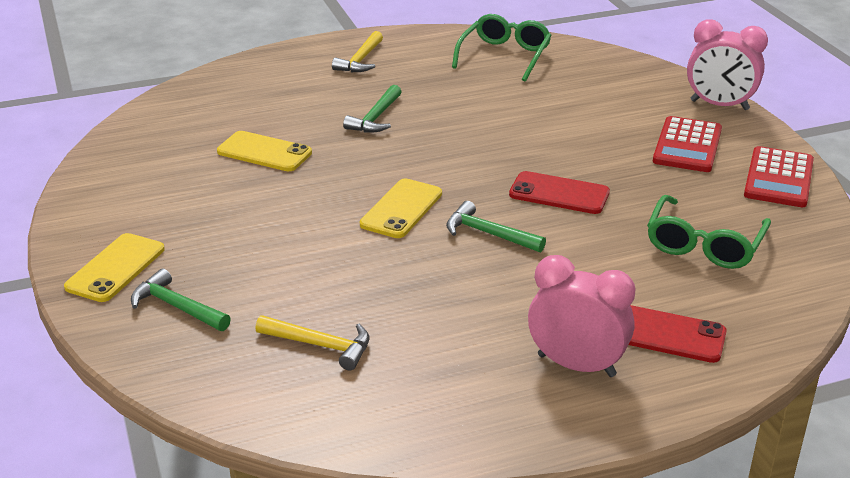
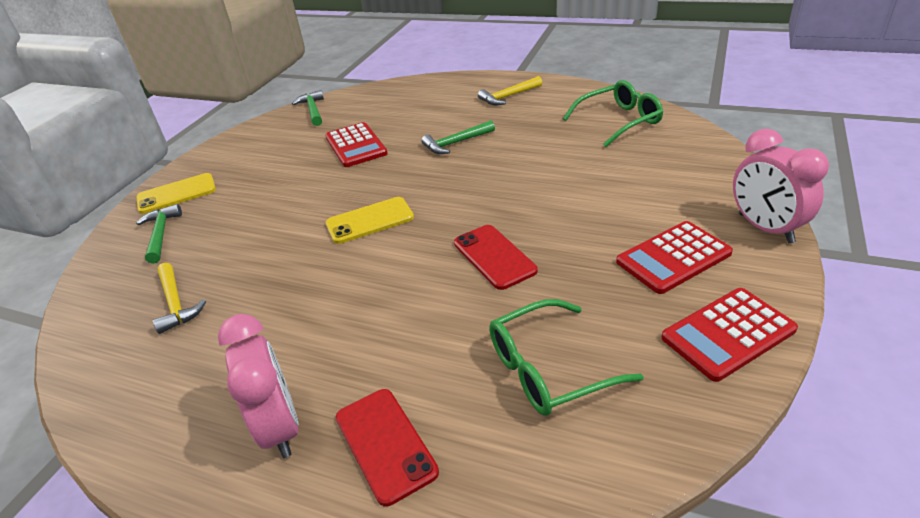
camera: 45 degrees right, 5 degrees up
yellow phone [217,131,312,171] -> red calculator [325,122,388,167]
green hammer [446,201,546,253] -> green hammer moved to [292,90,324,126]

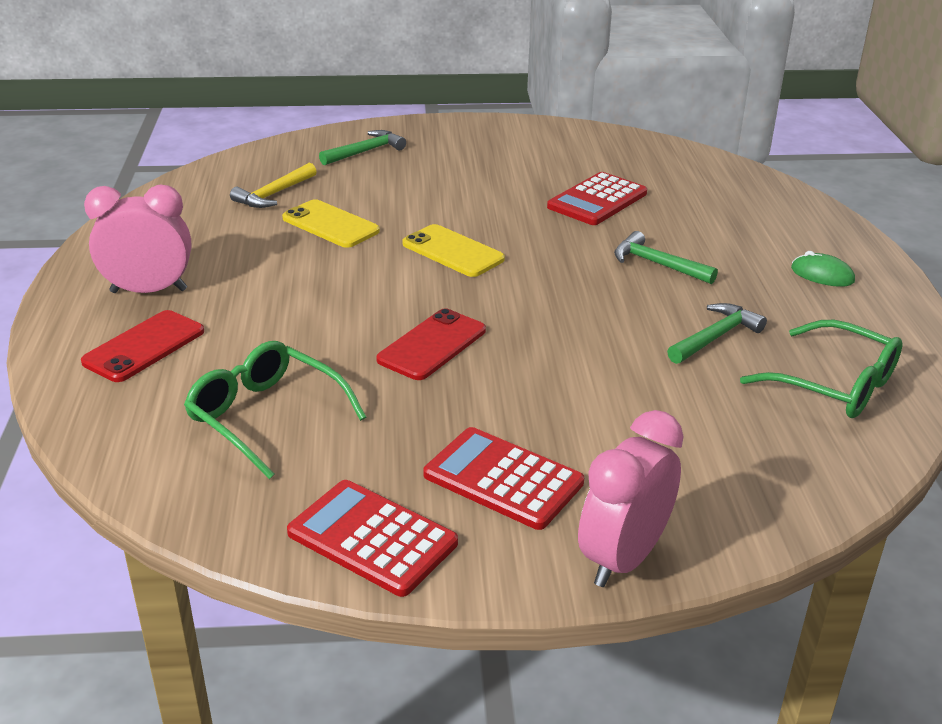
camera: 60 degrees right, 5 degrees down
yellow phone [137,173,216,214] -> yellow phone moved to [282,199,380,248]
pink clock [218,314,299,458] -> pink clock turned 135 degrees counterclockwise [84,185,192,293]
green hammer [292,90,324,126] -> green hammer moved to [667,303,767,364]
yellow hammer [478,76,542,105] -> green mouse [791,251,855,287]

